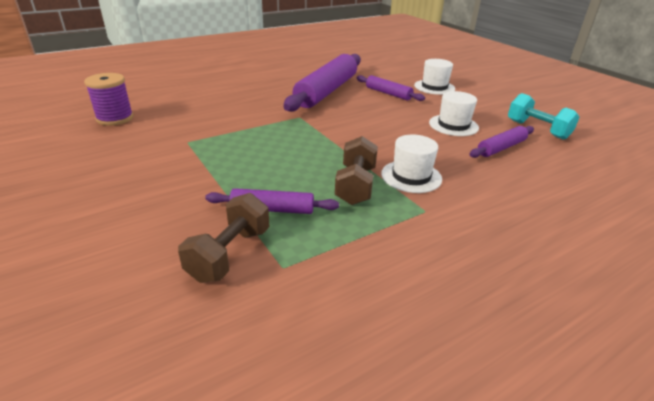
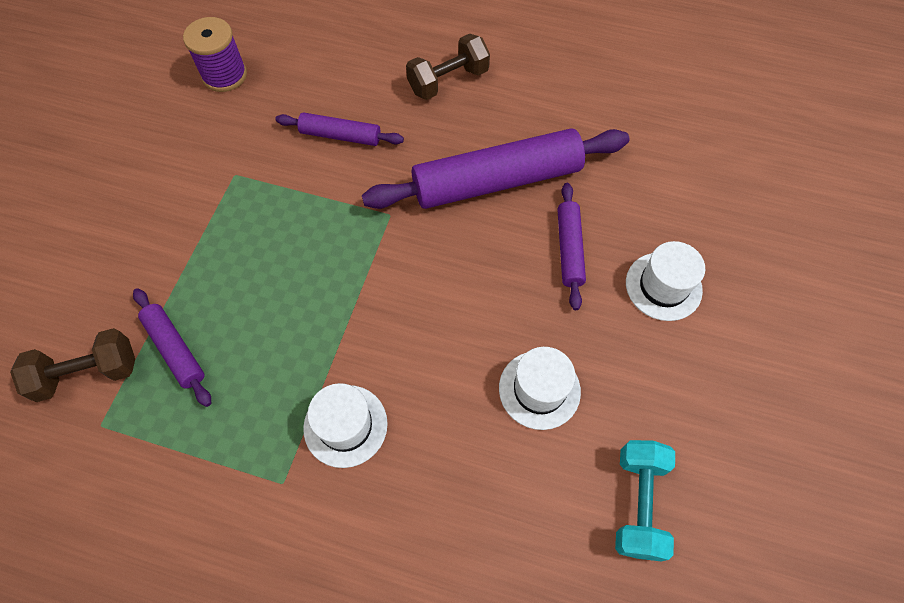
camera: 50 degrees right, 30 degrees up
brown dumbbell [335,136,378,205] -> brown dumbbell moved to [406,34,490,100]
purple rolling pin [469,126,534,158] -> purple rolling pin moved to [275,112,404,146]

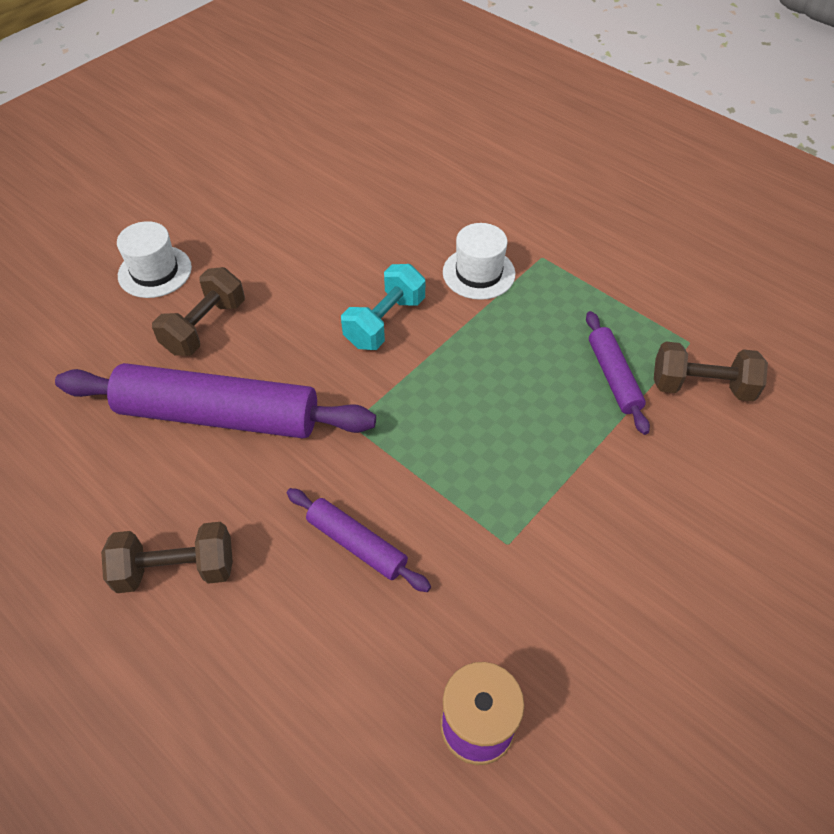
camera: 155 degrees left, 10 degrees down
white hat [499,347,581,430] -> none
purple rolling pin [557,183,586,310] -> brown dumbbell [152,267,245,356]
turquoise dumbbell [615,440,675,561] -> turquoise dumbbell moved to [341,264,425,350]

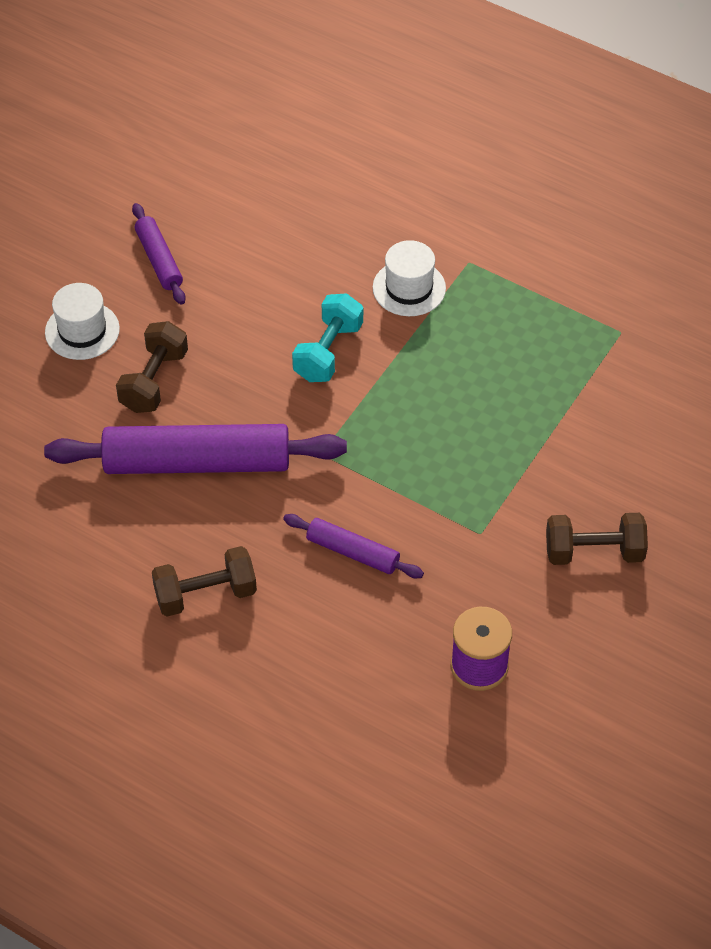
camera: 10 degrees left, 0 degrees up
purple rolling pin [586,311,650,435] -> purple rolling pin moved to [132,203,186,305]
brown dumbbell [654,342,768,401] -> brown dumbbell moved to [546,513,648,565]

